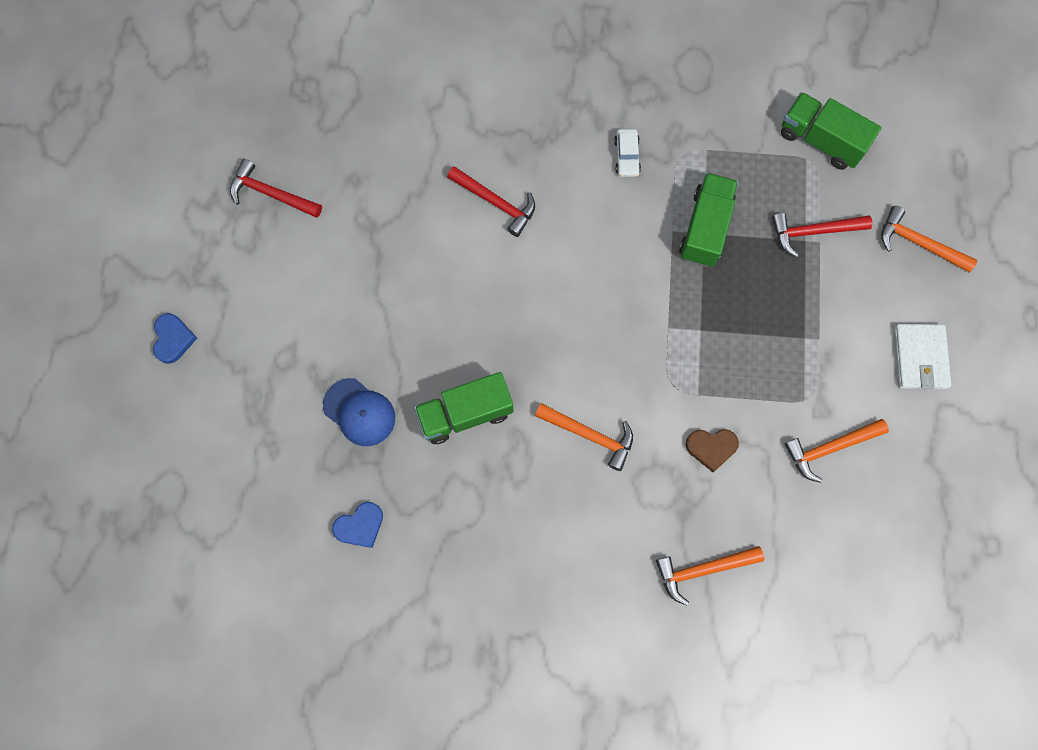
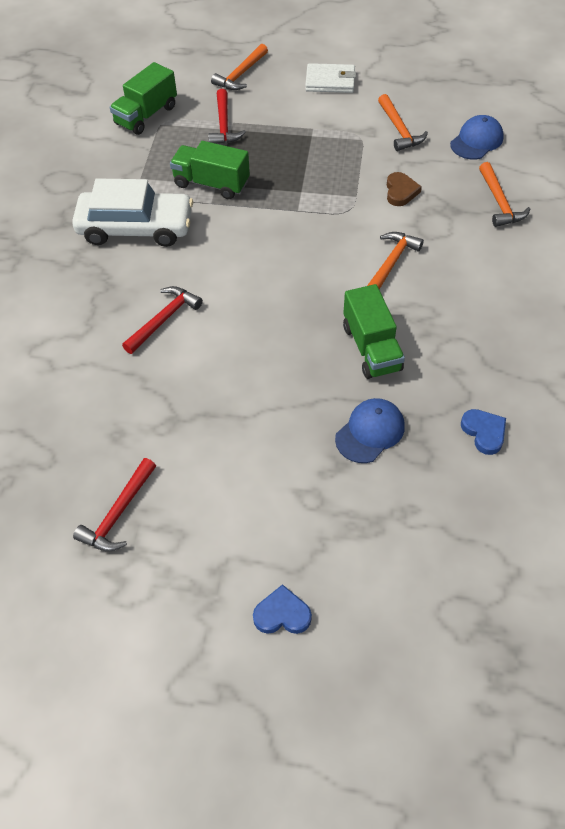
camera: 85 degrees left, 20 degrees down
white car [614,129,641,177] -> white car [72,178,193,247], size x2.50
none -> blue cap [450,115,504,159]

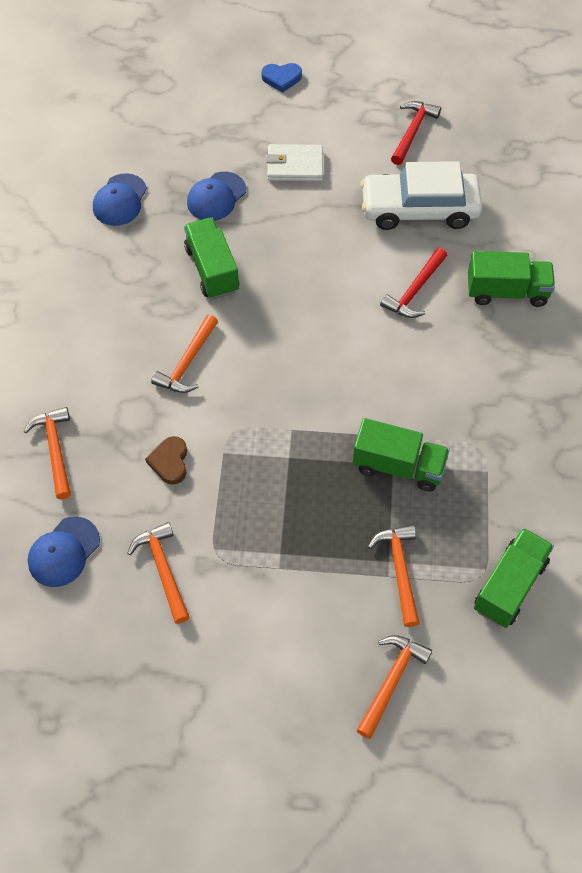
camera: 175 degrees right, 5 degrees up
white car [72,178,193,247] -> white car moved to [361,161,482,230]
red hammer [208,89,246,144] -> orange hammer [368,525,419,627]
white wallet [305,63,356,93] -> white wallet moved to [266,144,323,181]
blue heart [461,409,506,455] -> blue cap [93,173,147,226]
none -> green truck [468,251,555,307]

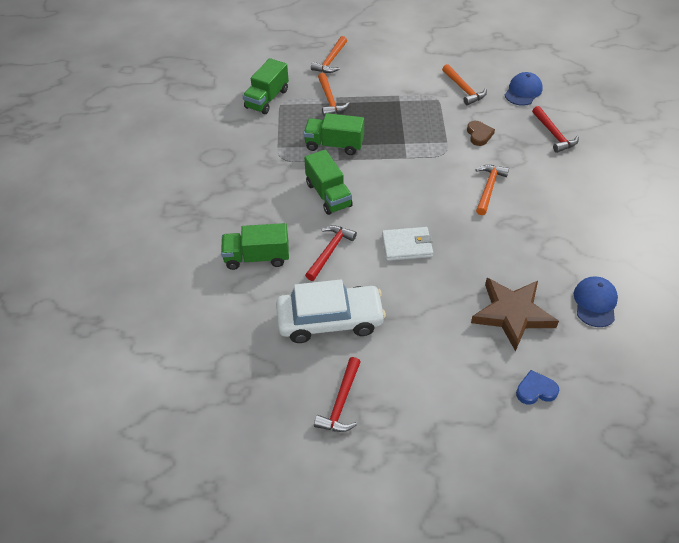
camera: 175 degrees right, 10 degrees down
orange hammer [24,407,71,499] -> red hammer [532,106,579,153]
green truck [184,217,239,299] -> green truck moved to [304,150,353,215]
blue cap [187,172,246,221] -> brown star [471,278,559,352]
blue heart [261,63,302,93] -> blue heart moved to [516,370,559,405]
white wallet [266,144,323,181] -> white wallet moved to [382,227,433,261]

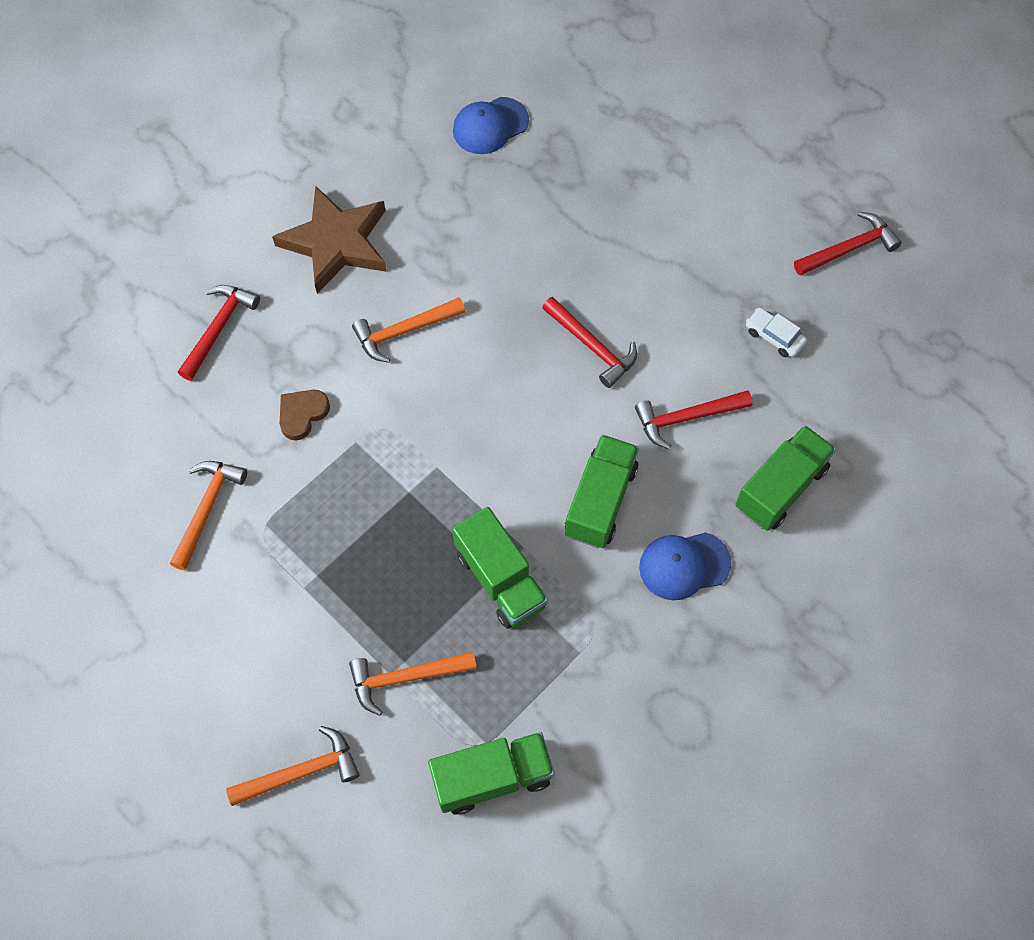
camera: 135 degrees left, 15 degrees up
green truck [221,223,289,270] -> green truck turned 90 degrees counterclockwise [735,425,836,531]
white car [276,280,386,343] -> white car [746,308,807,357], size x0.40
orange hammer [318,73,350,116] -> orange hammer turned 135 degrees counterclockwise [349,652,477,716]
white wallet [382,227,433,261] -> red hammer [542,297,637,388]
brown star [471,278,559,352] -> brown star moved to [272,186,387,294]
blue cap [505,72,543,106] -> blue cap moved to [639,532,731,600]
blue heart [516,370,559,405] -> none

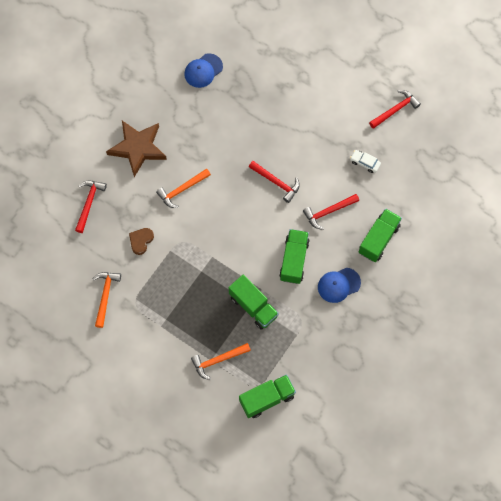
camera: 10 degrees left, 5 degrees up
orange hammer [226,726,360,806] -> none

